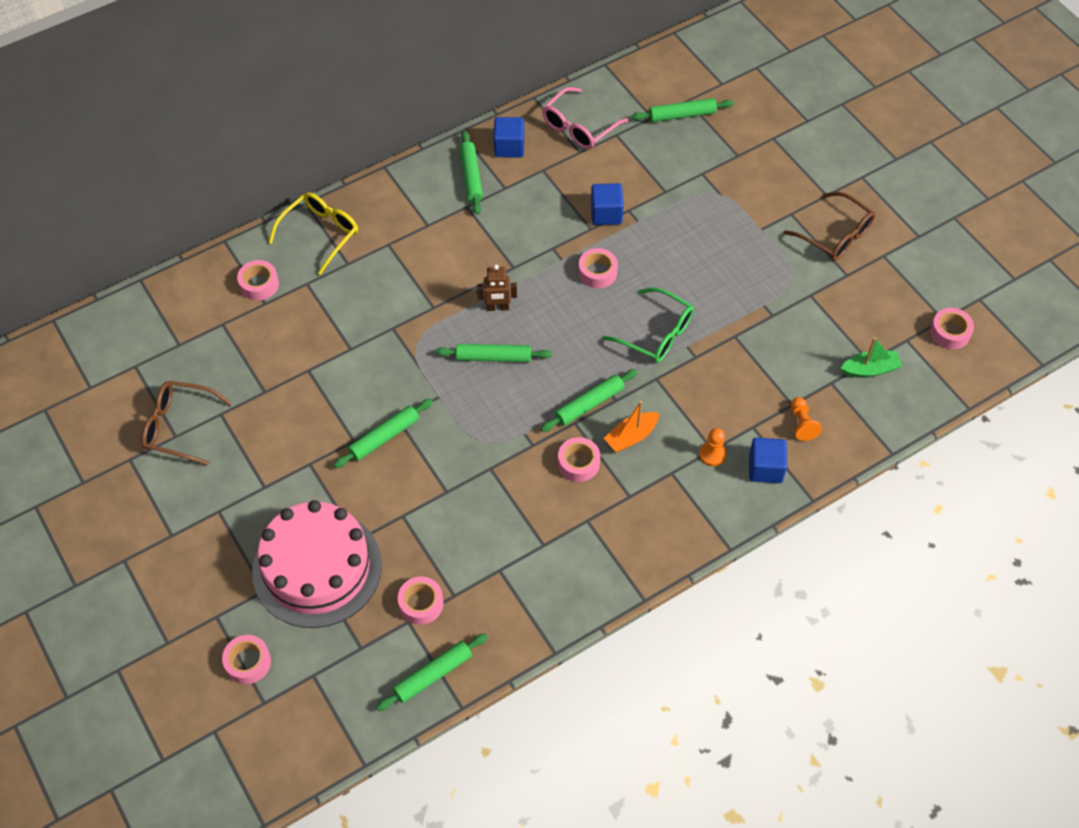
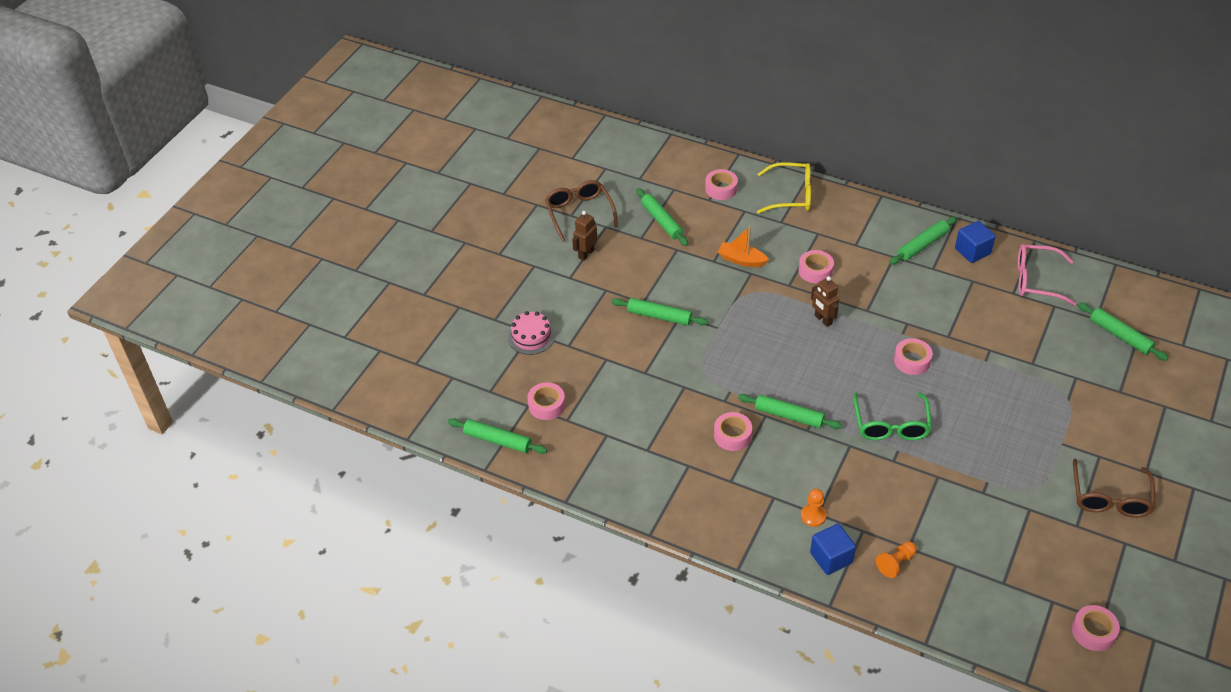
camera: 60 degrees right, 10 degrees down
pink tape [222,635,271,684] -> pink tape moved to [799,250,834,284]
pink cake [252,500,382,628] -> pink cake [508,311,555,355], size x0.46
green rolling pin [435,344,552,362] -> green rolling pin moved to [636,188,688,246]
blue cube [591,183,624,225] -> none
orange boat [604,401,659,452] -> orange boat moved to [718,226,769,267]
green boat [840,337,902,378] -> none
none -> brown robot [572,211,597,261]

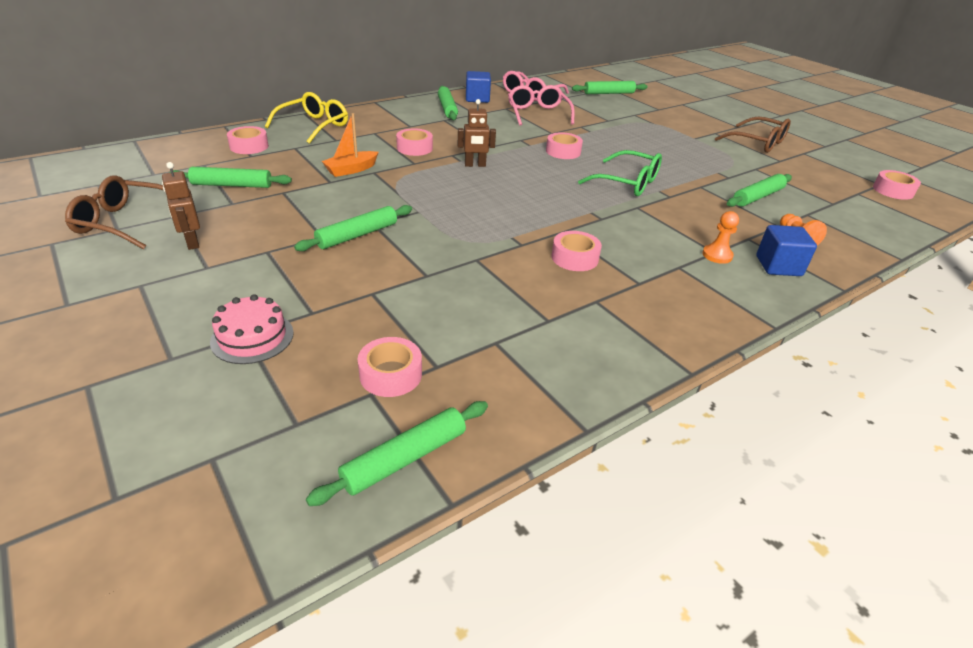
camera: 65 degrees left, 10 degrees down
green rolling pin [738,394,842,429] -> green rolling pin moved to [727,174,792,207]
none -> pink glasses [508,85,575,126]

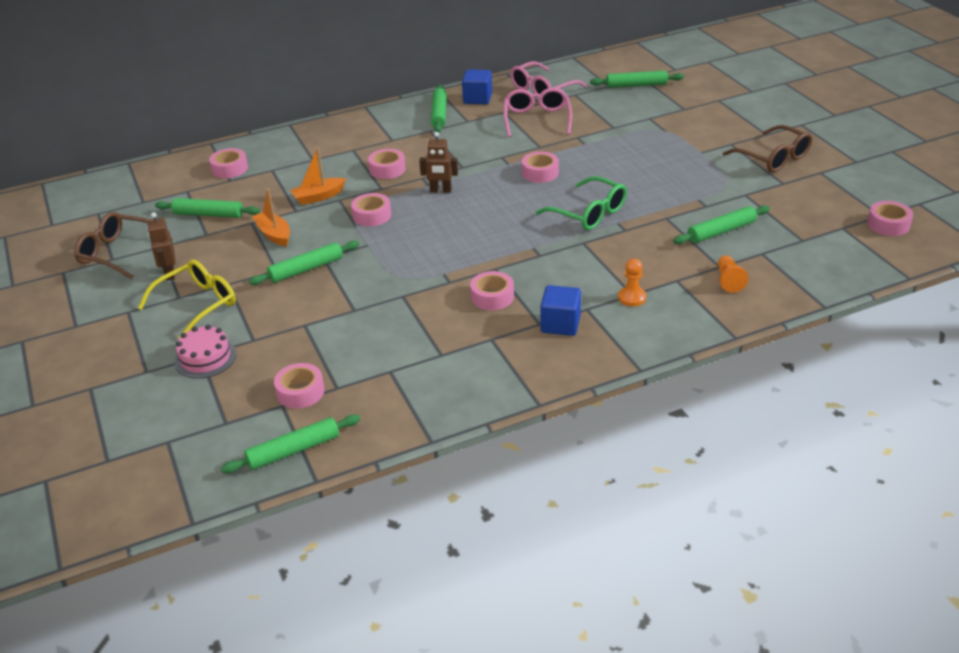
camera: 15 degrees right, 0 degrees up
yellow glasses [265,92,348,144] -> yellow glasses moved to [138,260,236,339]
blue cube [756,225,817,276] -> blue cube moved to [540,285,581,336]
none -> orange boat [252,189,290,247]
none -> pink tape [351,193,391,226]

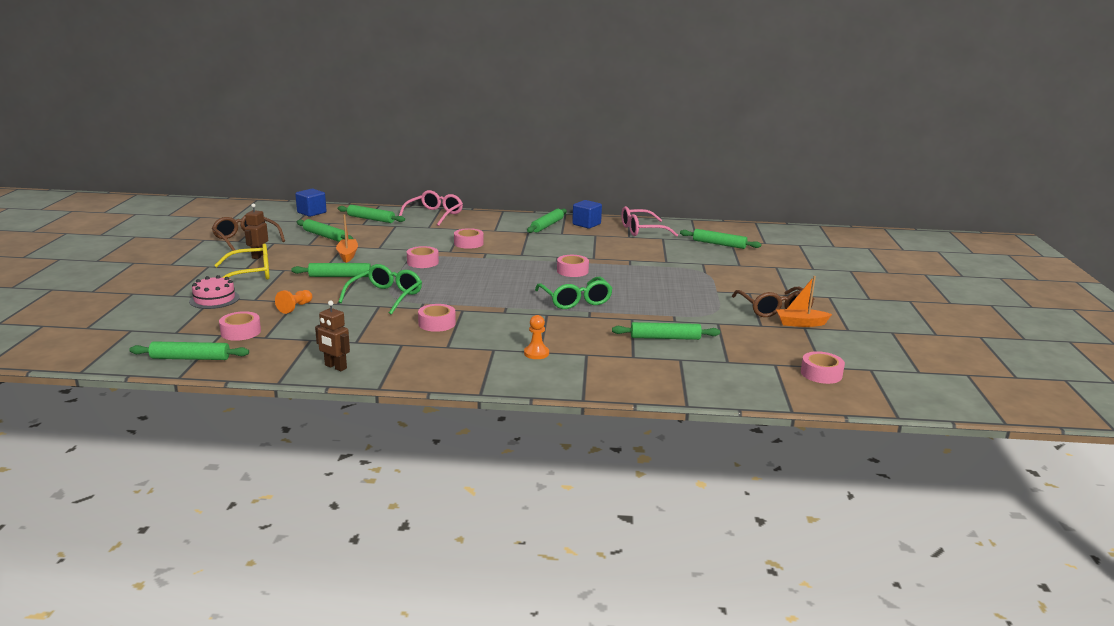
camera: 25 degrees right, 15 degrees down
pink tape [209,148,248,178] -> green rolling pin [338,205,405,223]
orange boat [290,147,346,205] -> orange boat moved to [776,276,832,327]
brown robot [419,132,458,193] -> brown robot moved to [315,301,350,371]
pink glasses [503,88,572,137] -> pink glasses moved to [399,190,463,226]
blue cube [540,285,581,336] -> blue cube moved to [295,189,327,217]
orange pawn [718,255,748,293] -> orange pawn moved to [275,290,312,314]
none -> green glasses [339,264,422,315]

